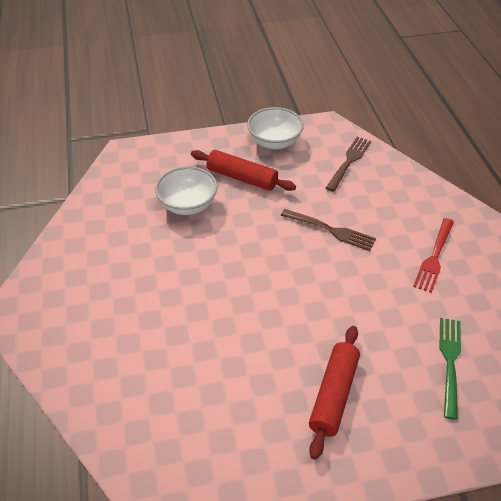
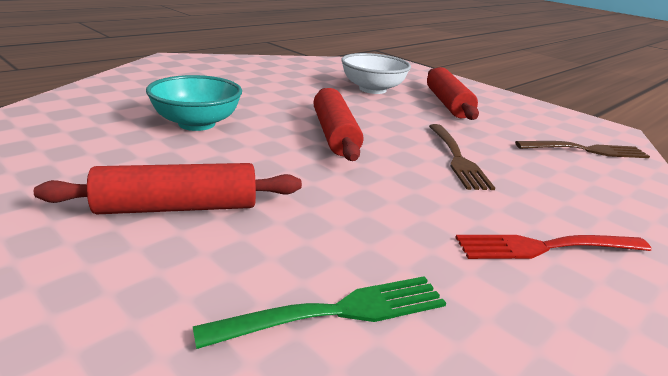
camera: 55 degrees right, 20 degrees down
white bowl [247,107,304,149] -> none
none -> turquoise bowl [146,75,242,131]
none -> red rolling pin [313,88,363,161]

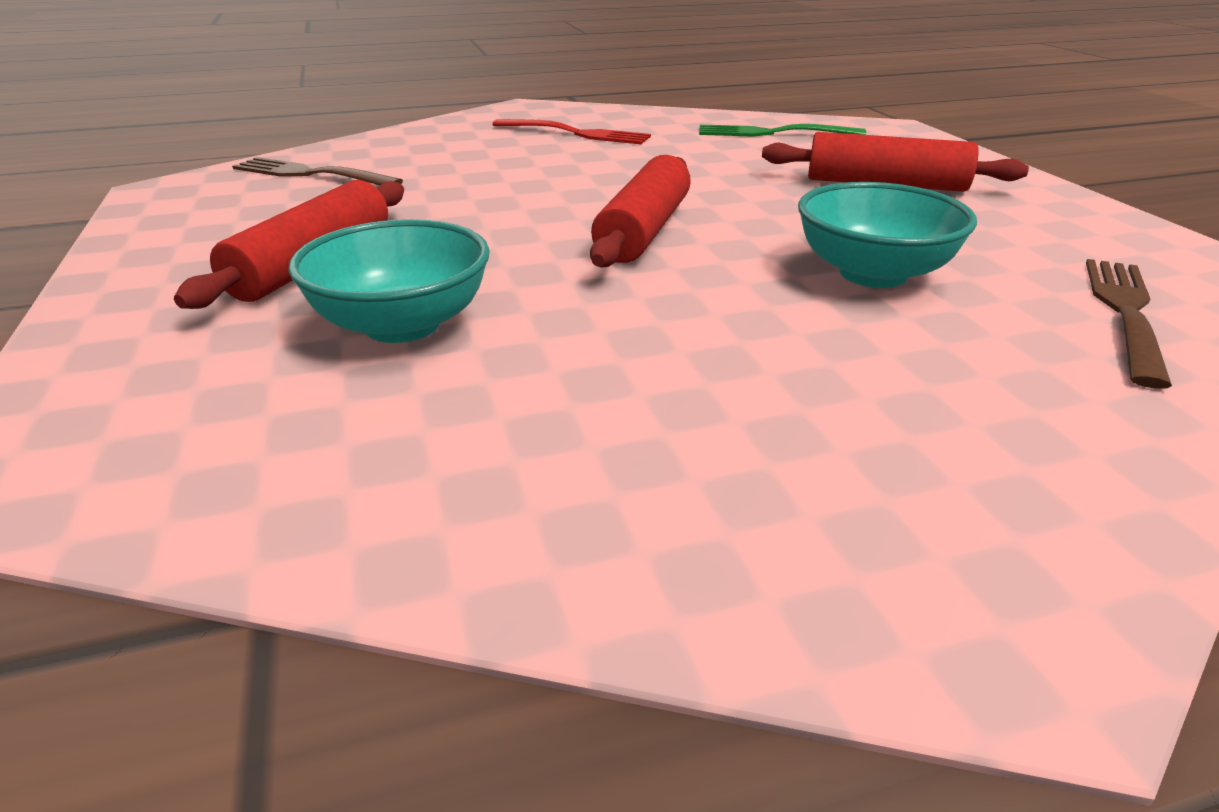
camera: 150 degrees left, 5 degrees up
white bowl [341,53,411,94] -> turquoise bowl [288,219,490,343]
brown fork [429,124,495,190] -> brown fork moved to [1086,259,1172,389]

